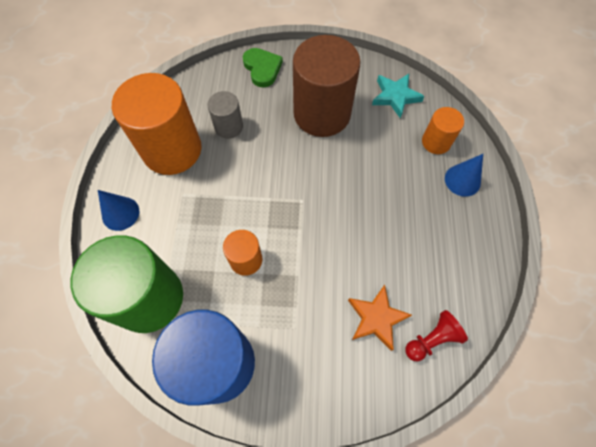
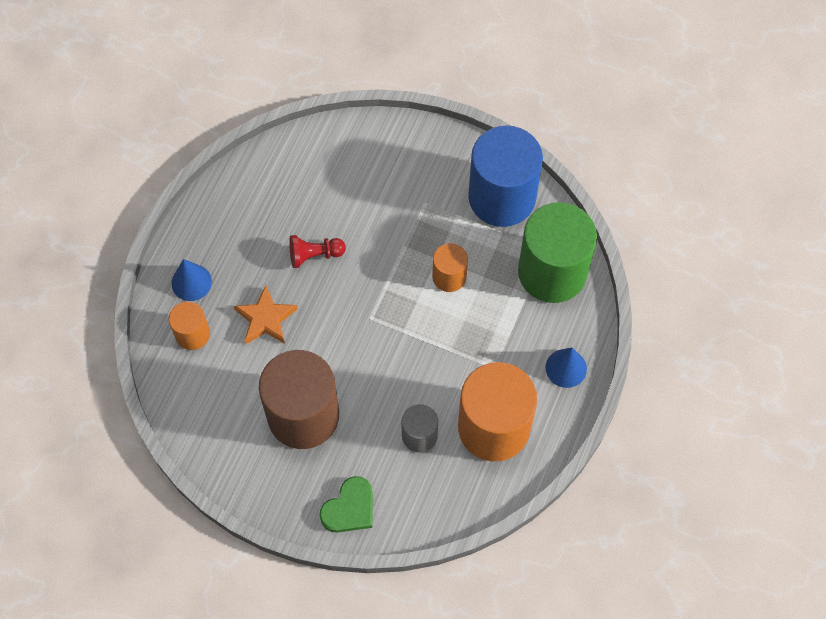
camera: 160 degrees left, 0 degrees up
green heart [243,48,283,88] -> green heart turned 135 degrees counterclockwise [319,476,373,533]
orange star [348,285,412,351] -> orange star moved to [234,285,298,344]
turquoise star [372,74,425,118] -> none
red pawn [405,310,468,361] -> red pawn moved to [289,235,346,268]

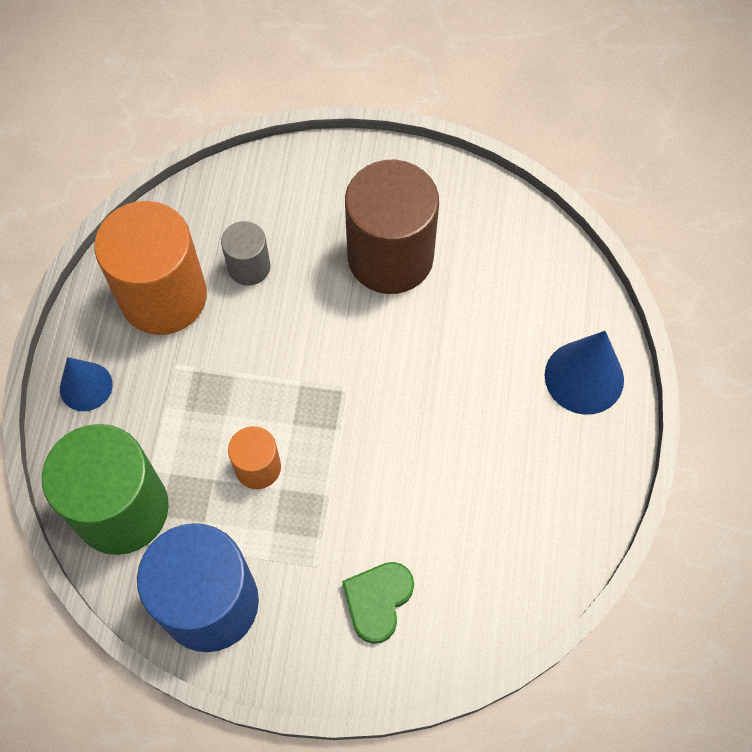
camera: 165 degrees right, 0 degrees up
orange cylinder [169,302,210,350] -> none
blue cone [171,259,212,301] -> blue cone [545,331,624,415], size x1.51
orange star [234,285,298,344] -> none
red pawn [289,235,346,268] -> none
green heart [319,476,373,533] -> green heart moved to [342,562,414,644]

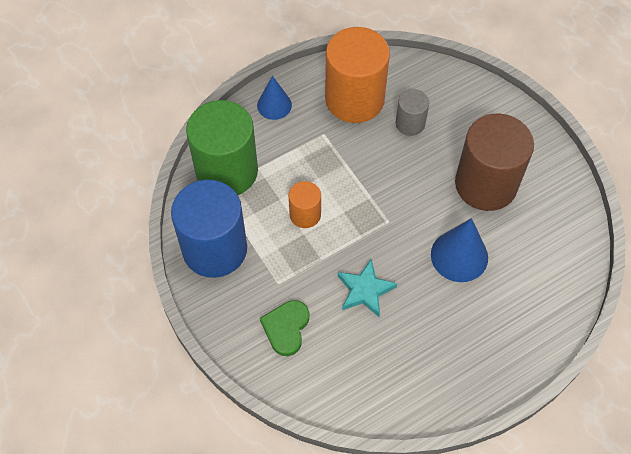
camera: 50 degrees right, 5 degrees down
green heart [342,562,414,644] -> green heart turned 60 degrees counterclockwise [260,300,309,356]
blue cone [545,331,624,415] -> blue cone moved to [431,218,488,282]
none -> turquoise star [338,259,397,317]

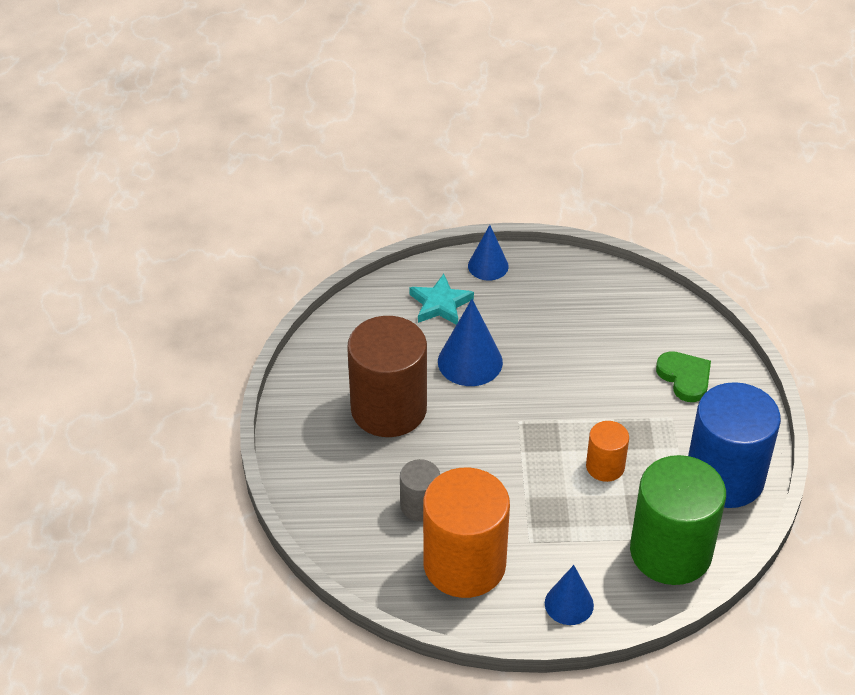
camera: 150 degrees left, 15 degrees down
green heart [260,300,309,356] -> green heart turned 75 degrees counterclockwise [656,351,711,402]
turquoise star [338,259,397,317] -> turquoise star moved to [410,274,474,325]
none -> blue cone [468,225,509,281]

